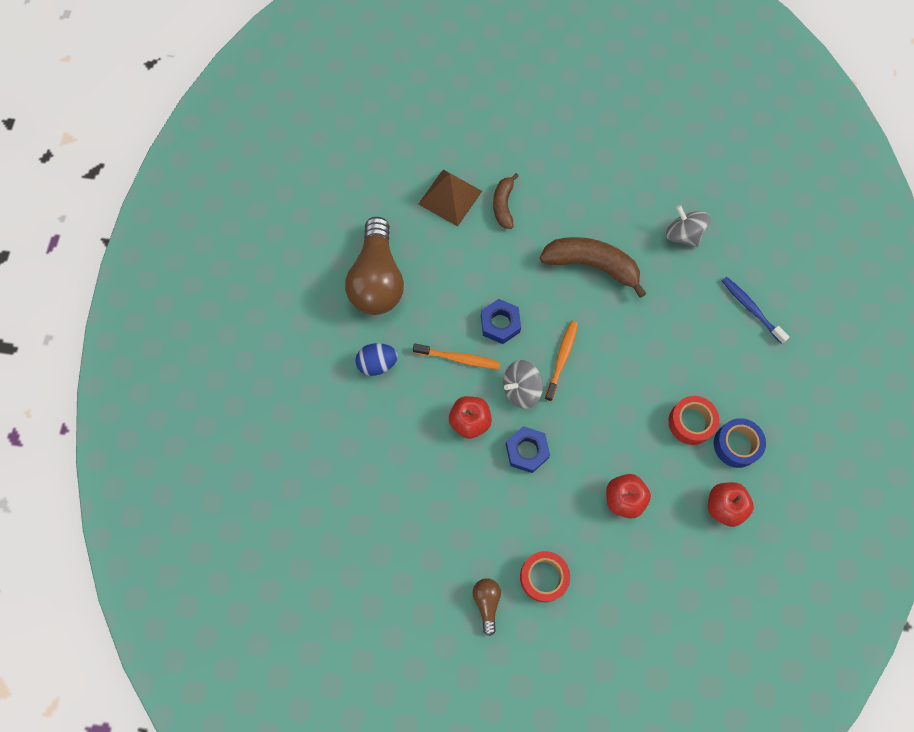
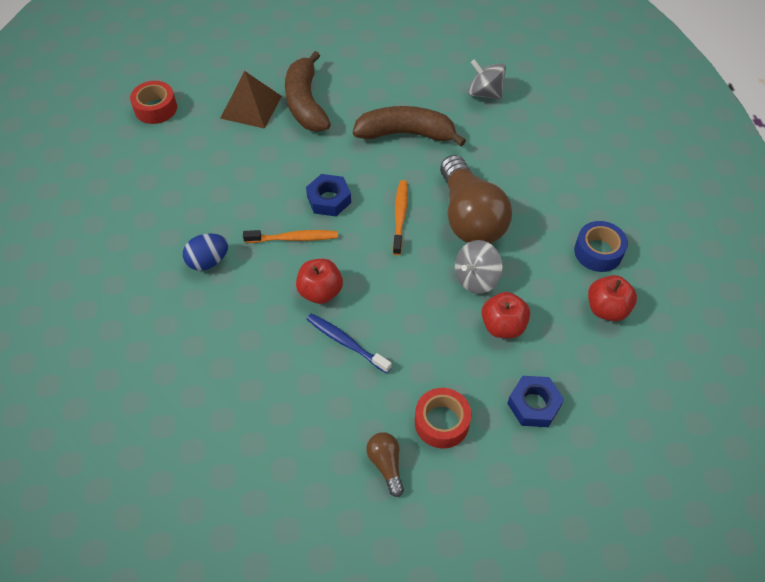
camera: 15 degrees left, 15 degrees down
brown light bulb [345,217,404,315] -> brown light bulb moved to [440,155,512,244]
brown banana [493,173,519,229] -> brown banana [285,51,331,132], size x1.74
grey spinning top [503,360,543,409] -> grey spinning top moved to [455,240,503,294]
blue nut [506,426,550,473] -> blue nut moved to [507,376,564,427]
red tape [668,396,719,445] -> red tape moved to [130,81,177,124]
blue toothbrush [722,277,789,344] -> blue toothbrush moved to [306,313,392,373]

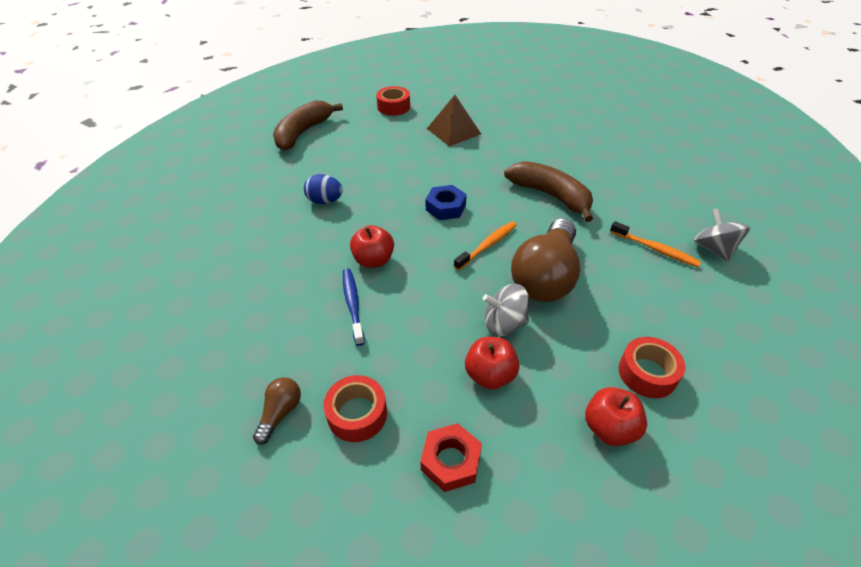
camera: 40 degrees right, 10 degrees down
orange toothbrush [243,230,338,243] -> orange toothbrush moved to [610,221,701,267]
brown banana [285,51,331,132] -> brown banana moved to [273,100,343,151]
grey spinning top [468,59,506,100] -> grey spinning top moved to [694,208,750,261]
blue nut [507,376,564,427] -> red nut [420,423,482,492]
blue tape [574,221,628,272] -> red tape [619,337,686,398]

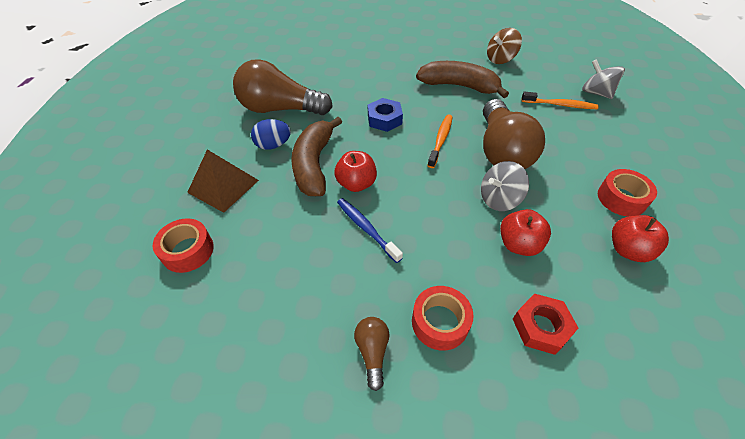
camera: 25 degrees left, 5 degrees up
brown banana [273,100,343,151] -> brown banana moved to [291,117,342,196]
red tape [376,86,410,116] -> red tape moved to [152,218,214,273]
brown pyramid [427,95,481,146] -> brown pyramid moved to [187,150,259,213]
none -> brown light bulb [233,59,333,115]
none -> brown spinning top [487,28,522,64]

